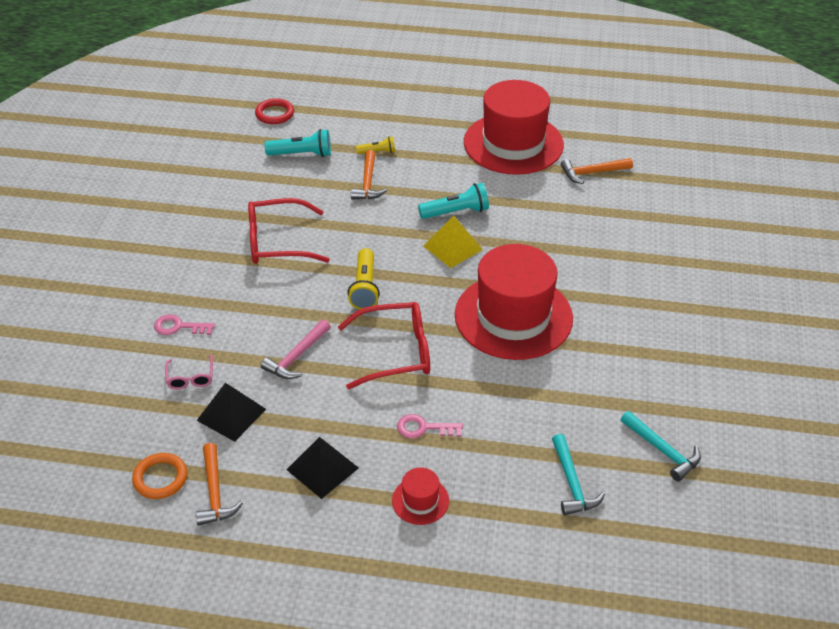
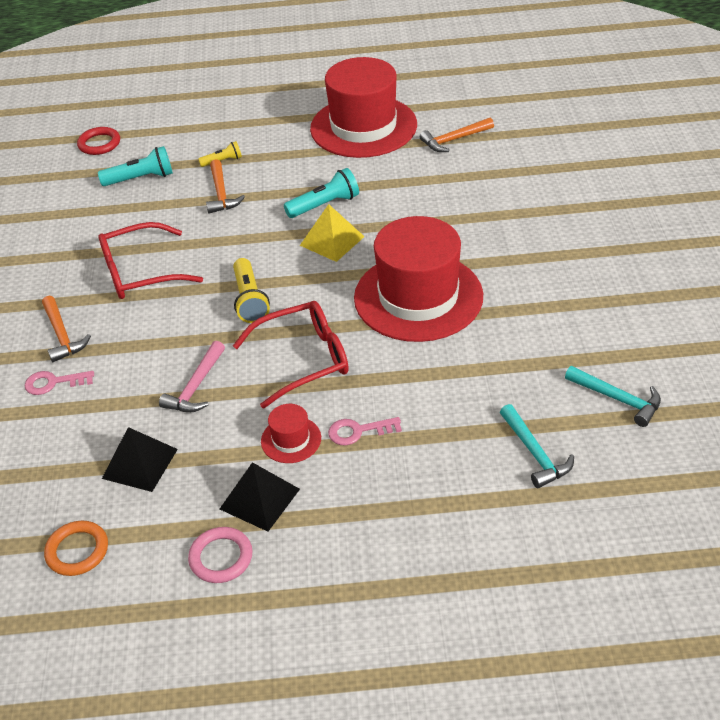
camera: 10 degrees left, 0 degrees up
pink glasses [165,355,213,390] -> none
orange hammer [196,443,243,526] -> orange hammer moved to [42,296,91,362]
red hat [392,468,449,525] -> red hat moved to [261,404,321,463]
none -> pink ring [188,527,253,583]

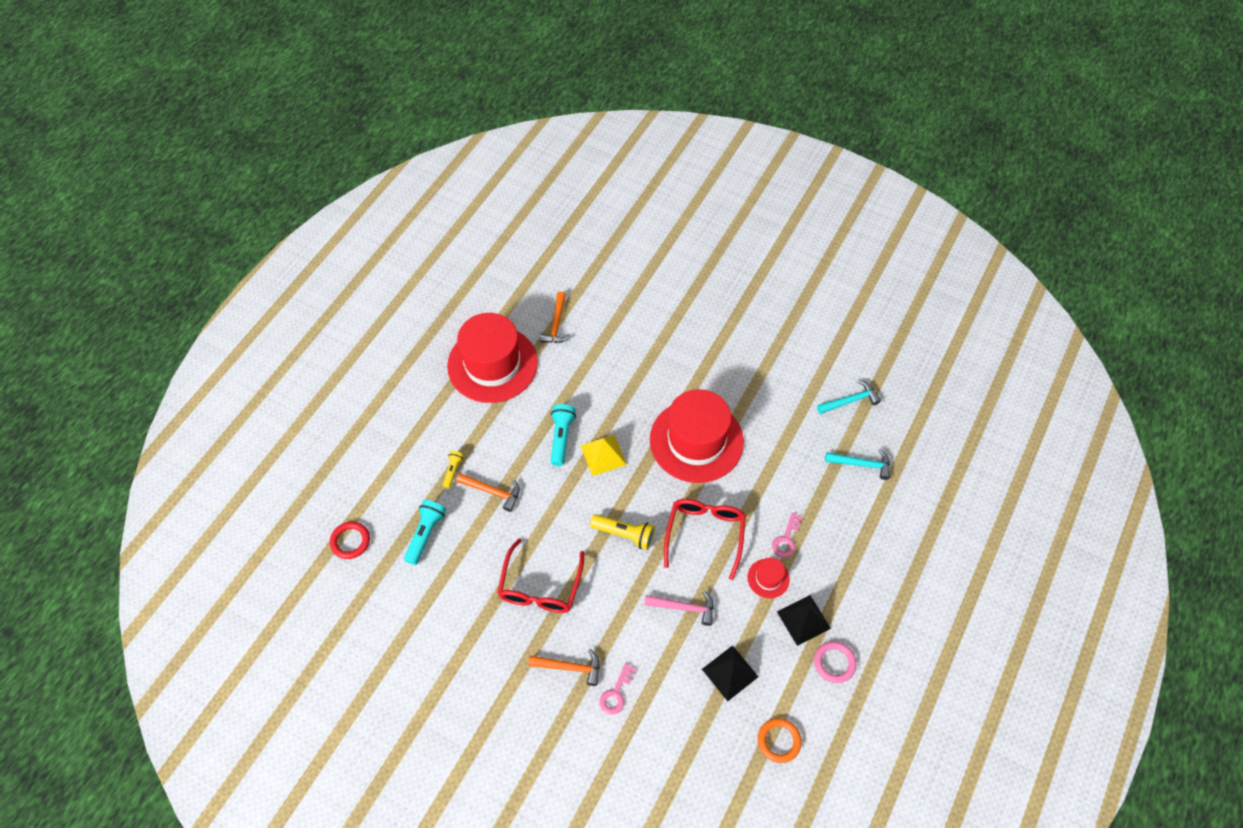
camera: 60 degrees left, 15 degrees up
pink hammer [159,341,225,412] -> pink hammer turned 45 degrees counterclockwise [645,590,714,626]

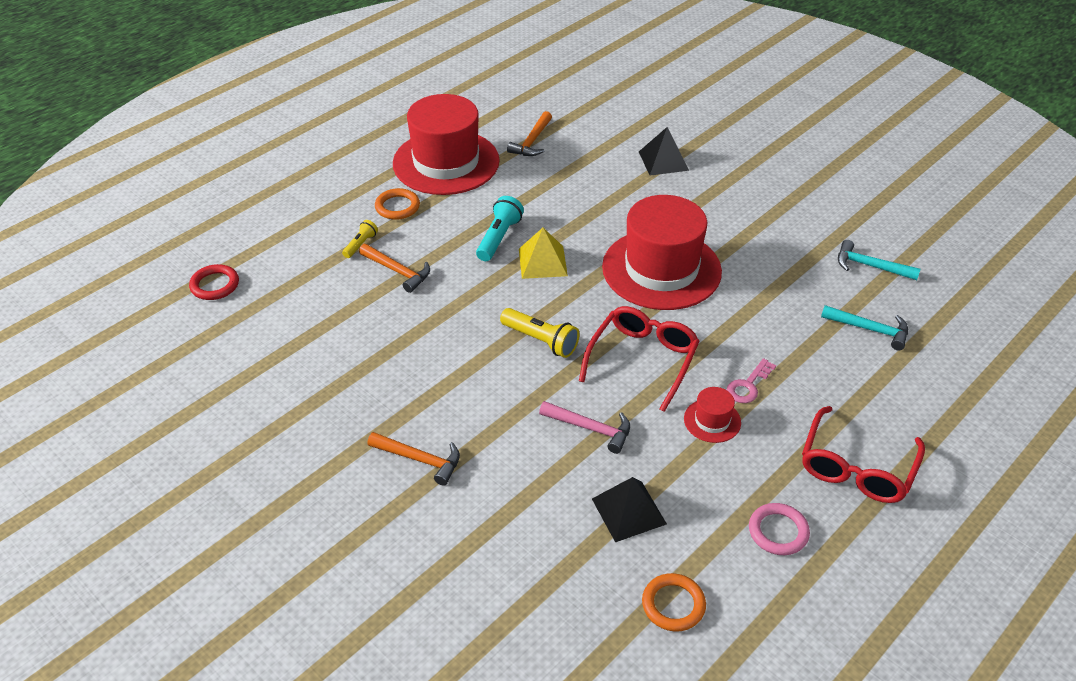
camera: 15 degrees right, 15 degrees down
turquoise flashlight [404,500,446,565] -> none
red glasses [497,539,584,613] -> red glasses moved to [802,406,925,503]
pink key [599,663,636,715] -> none
black pyramid [777,595,831,646] -> black pyramid moved to [639,127,689,176]
turquoise hammer [817,380,881,414] -> turquoise hammer turned 150 degrees counterclockwise [838,240,921,280]
none -> orange ring [375,188,420,220]

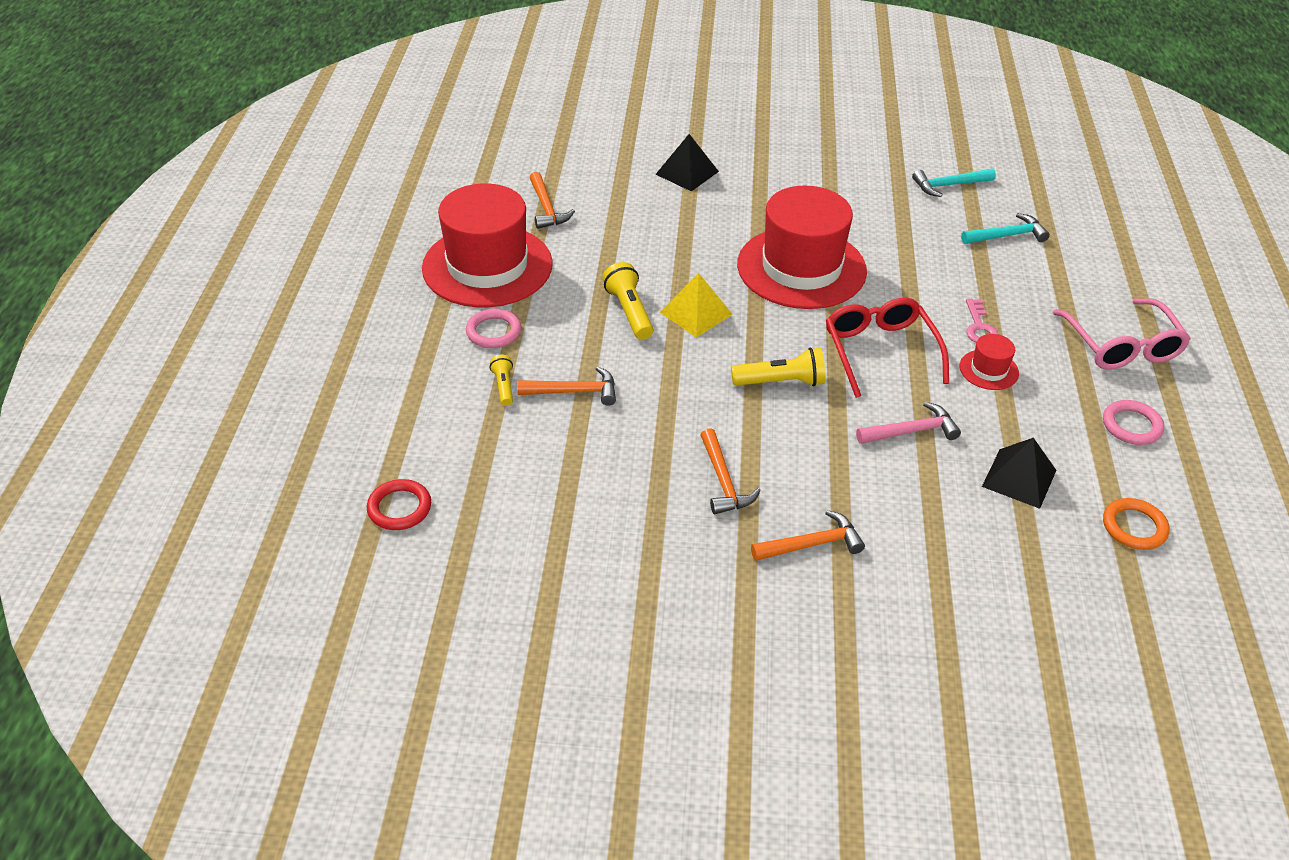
camera: 40 degrees left, 0 degrees up
orange ring [375,188,420,220] -> pink ring [466,309,521,348]
turquoise flashlight [476,196,524,261] -> yellow flashlight [603,262,653,340]
red glasses [802,406,925,503] -> pink glasses [1052,299,1191,370]
none -> orange hammer [700,428,761,514]

